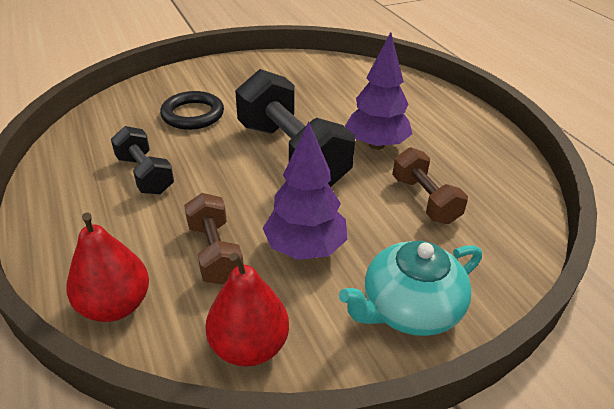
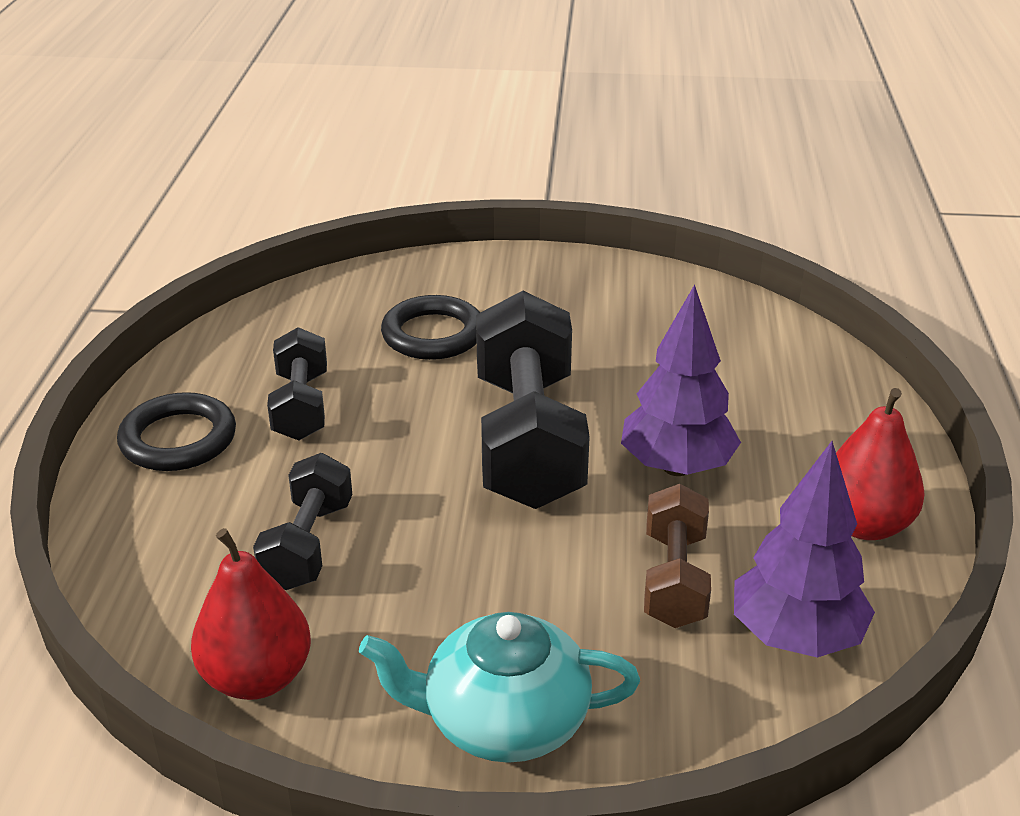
camera: 30 degrees right, 5 degrees down
red pear [66,213,149,322] -> red pear moved to [836,388,925,540]
brown dumbbell [184,193,243,285] -> black dumbbell [253,453,352,590]
purple tree [263,122,348,260] -> purple tree moved to [734,441,875,658]
none -> black ring [117,392,236,471]

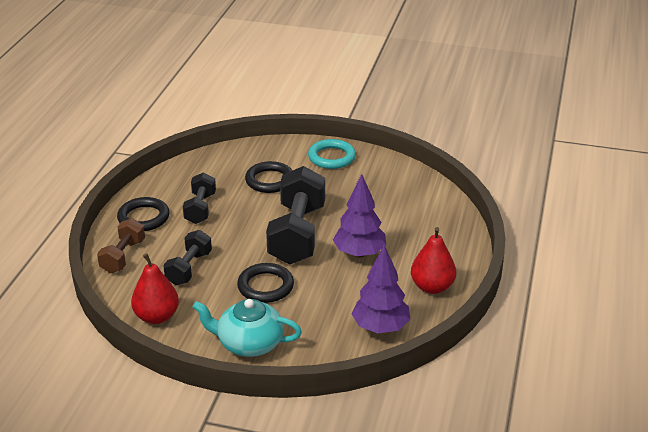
camera: 10 degrees right, 0 degrees up
brown dumbbell [644,484,711,628] -> brown dumbbell moved to [97,218,145,273]
none -> black ring [237,263,294,303]
none -> turquoise ring [308,139,356,169]

